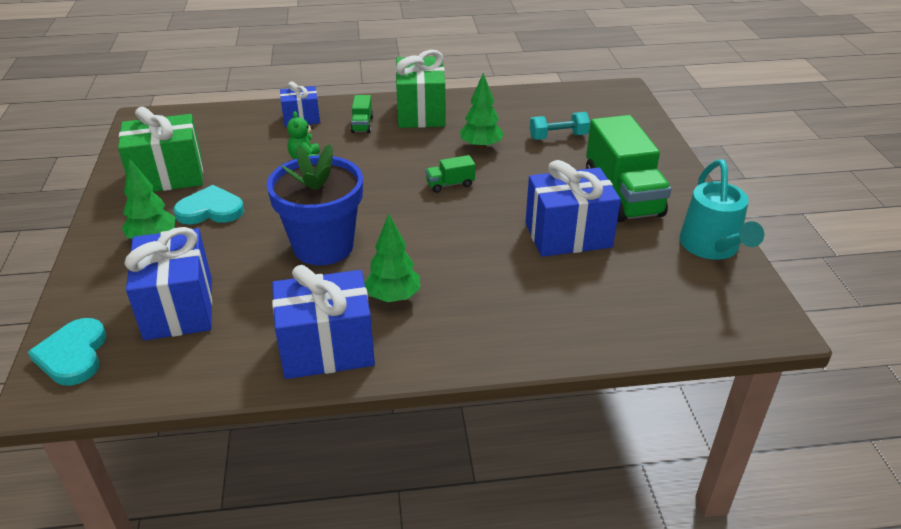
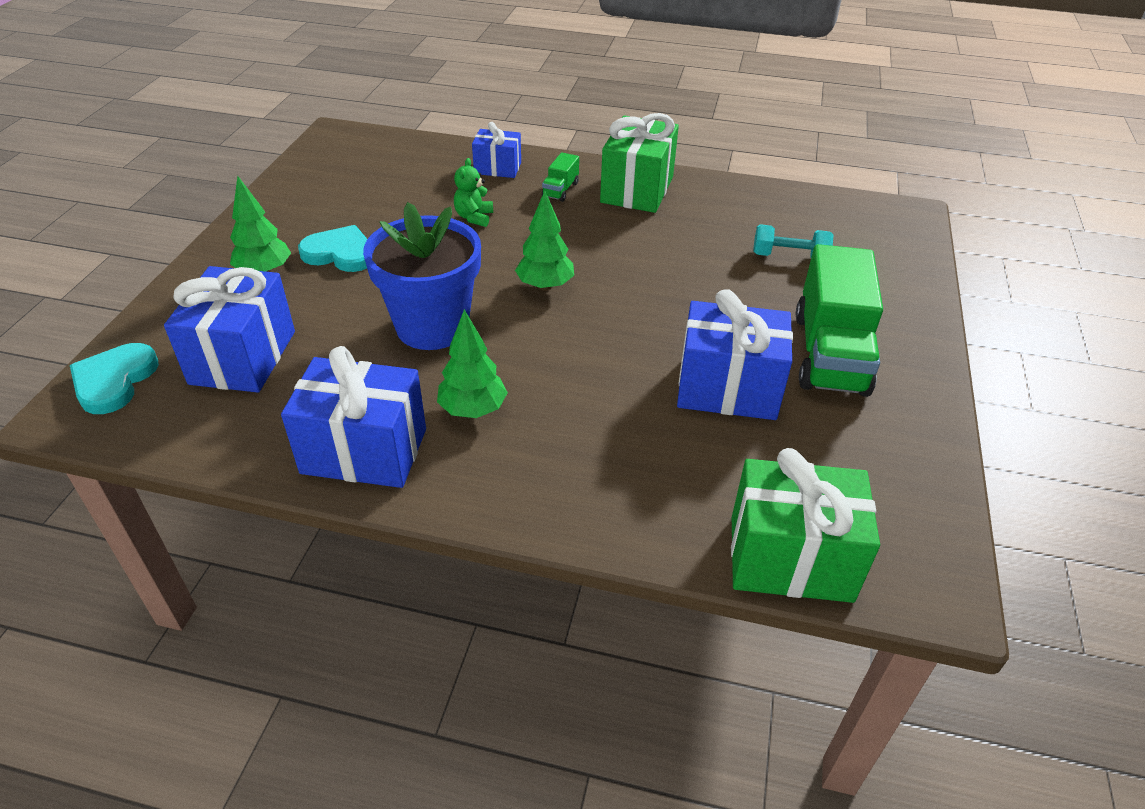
camera: 20 degrees right, 5 degrees up
green gift [118,106,203,192] -> green gift moved to [731,448,880,603]
green truck [425,155,475,193] -> none
green tree [460,73,504,150] -> green tree moved to [515,191,574,291]
turquoise watering can [679,160,764,260] -> none

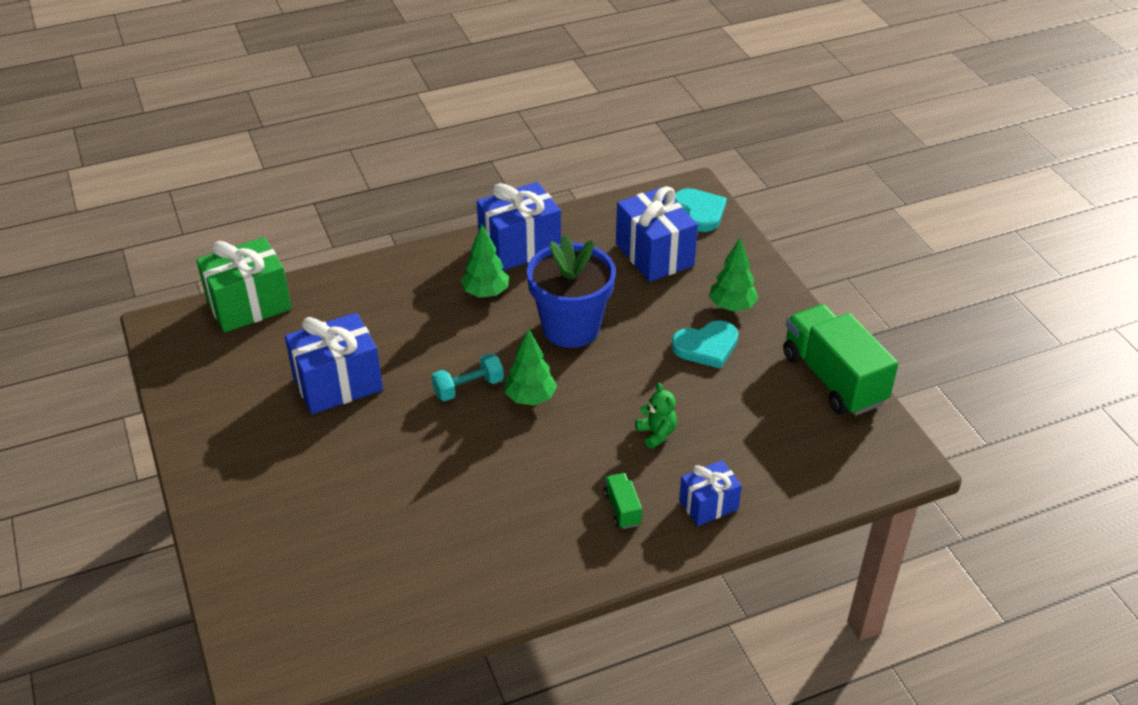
camera: 145 degrees right, 0 degrees up
green gift [600,113,679,213] -> none
turquoise dumbbell [753,224,834,257] -> turquoise dumbbell moved to [432,353,504,401]
green truck [796,244,883,397] -> green truck moved to [783,304,898,416]

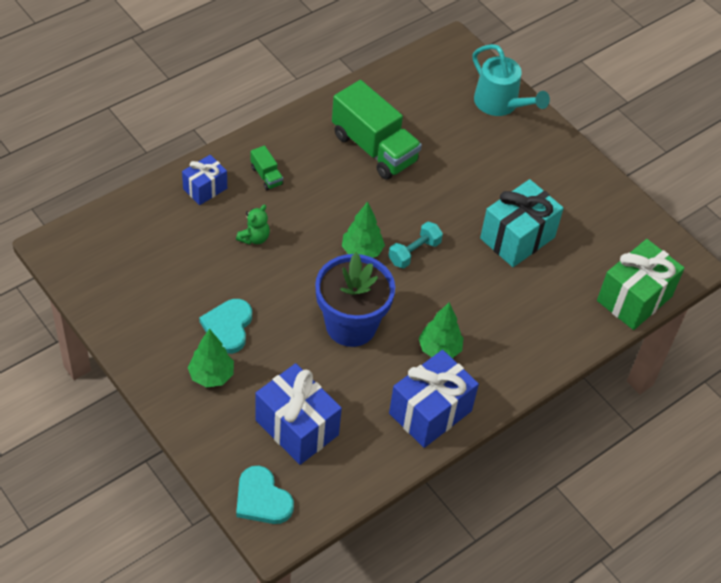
camera: 160 degrees right, 10 degrees up
blue gift [285,313,383,414] -> turquoise gift [480,179,564,267]
green teddy bear [635,383,677,449] -> green teddy bear turned 105 degrees counterclockwise [236,204,270,245]
turquoise heart [671,320,738,369] -> turquoise heart turned 45 degrees counterclockwise [199,299,252,354]
green truck [783,304,898,416] -> green truck moved to [332,80,422,180]
none -> turquoise watering can [473,44,550,116]

